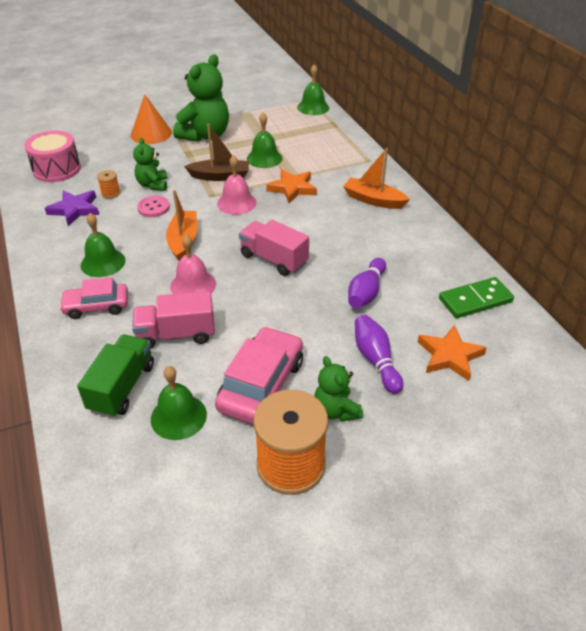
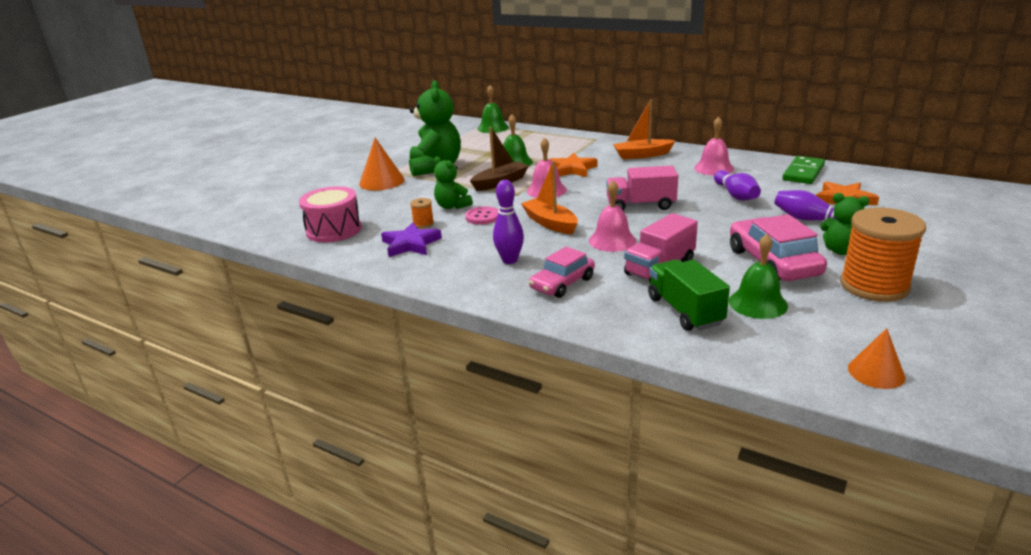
camera: 35 degrees left, 15 degrees down
green bell [81,213,126,277] -> purple bowling pin [493,180,524,264]
none -> pink bell [694,116,734,175]
none -> orange cone [848,328,905,389]

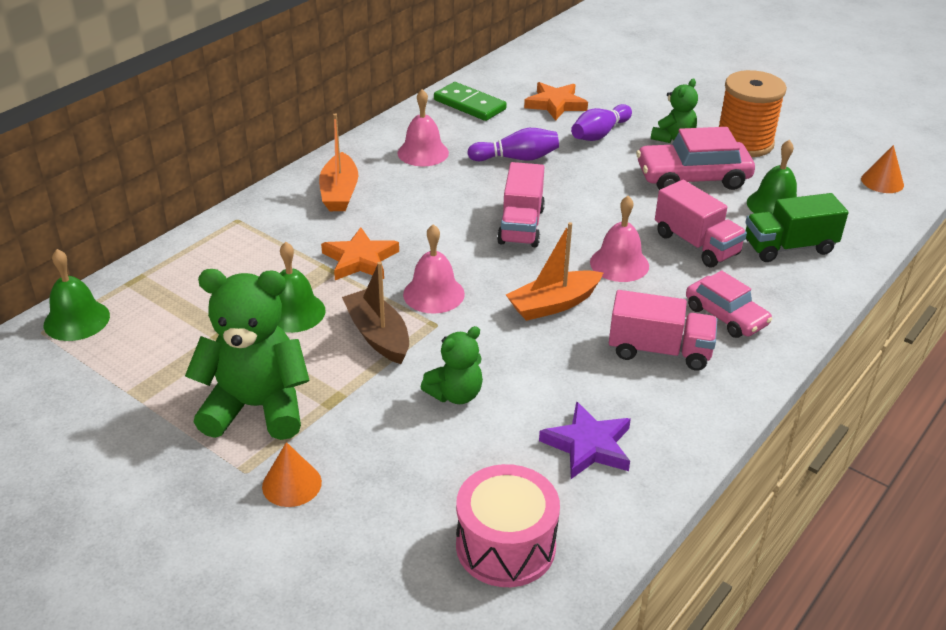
camera: 85 degrees left, 10 degrees up
orange cone [359,138,405,191] -> orange cone [262,442,322,507], size x0.65
orange spool [410,198,434,228] -> none
pink button [465,206,498,225] -> none
purple bowling pin [493,180,524,264] -> pink truck [609,290,717,371]

